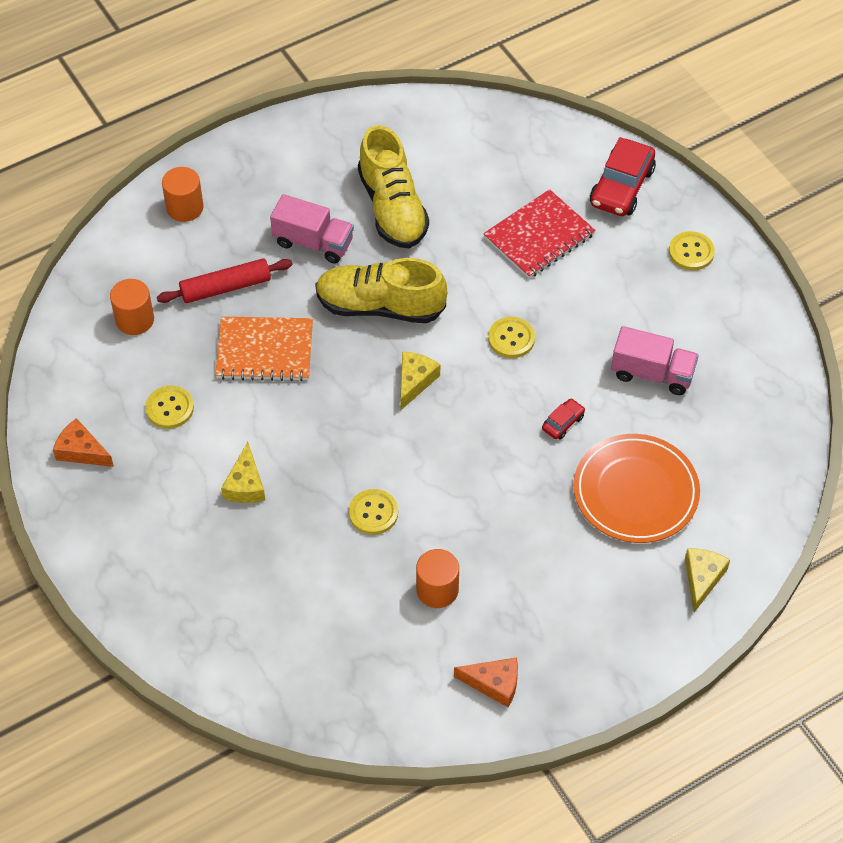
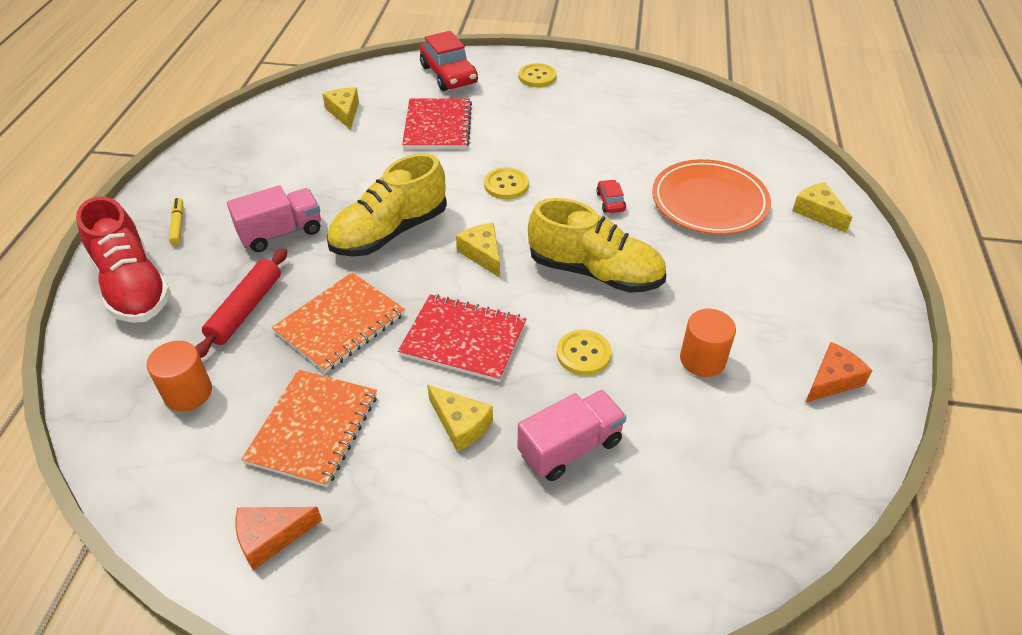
camera: 50 degrees left, 10 degrees down
yellow button [145,386,194,429] -> orange notebook [241,370,377,487]
orange cylinder [162,167,203,222] -> red shoe [76,196,171,323]
yellow shoe [358,125,429,248] -> yellow shoe moved to [528,198,666,293]
pink truck [611,326,699,395] -> pink truck moved to [518,390,626,481]
none -> yellow marker [169,198,184,245]
none -> yellow cheese [322,87,359,130]
none -> red notebook [398,294,527,382]

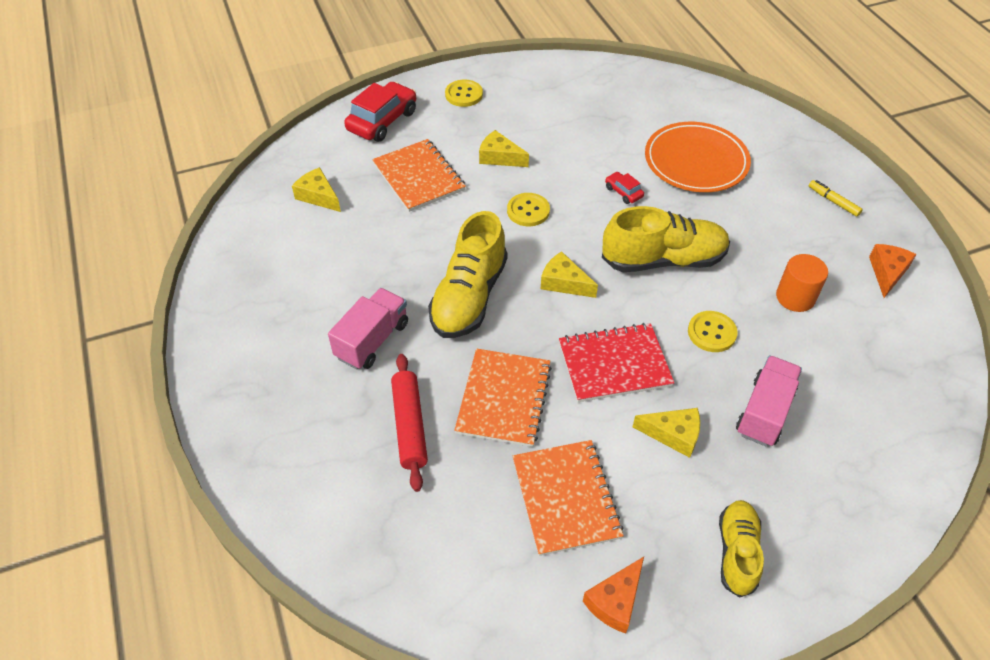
camera: 30 degrees left, 5 degrees up
red shoe [76,196,171,323] -> none
orange cylinder [147,341,212,411] -> none
yellow marker [169,198,184,245] -> yellow marker moved to [809,180,863,217]
red notebook [402,98,472,149] -> orange notebook [372,139,466,212]
red car [420,31,478,91] -> red car turned 90 degrees counterclockwise [344,82,416,142]
yellow cheese [792,182,852,232] -> yellow cheese moved to [479,130,529,167]
none -> yellow shoe [719,500,764,598]

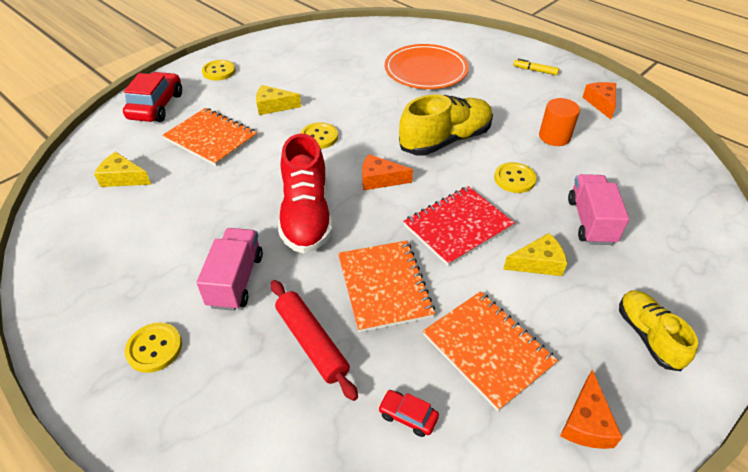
camera: 25 degrees left, 5 degrees down
yellow shoe [428,211,507,338] -> red shoe [278,133,333,254]
yellow cheese [541,251,598,298] -> orange cheese [362,154,413,190]
red car [605,172,644,204] -> red car moved to [378,390,439,437]
none -> yellow button [125,323,182,373]

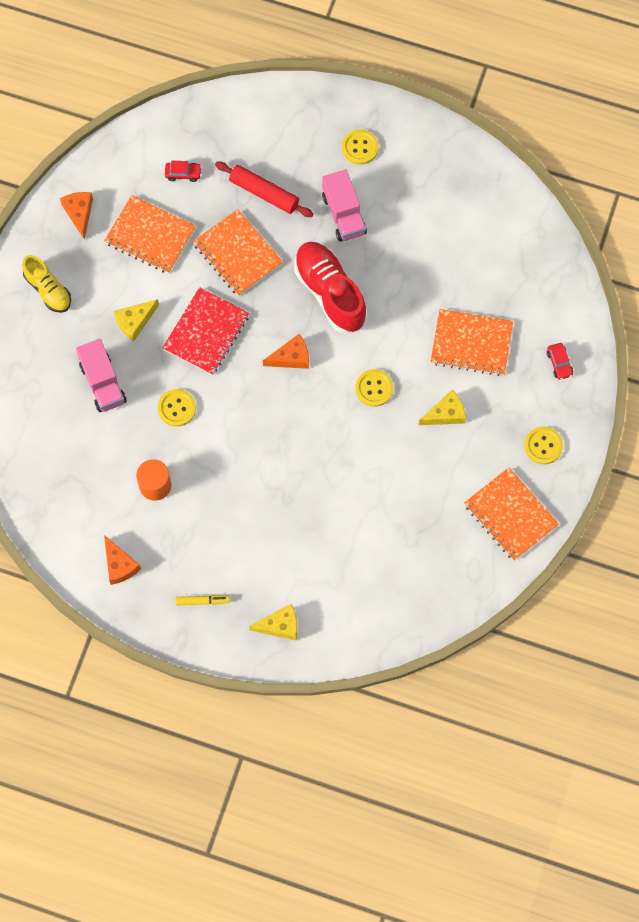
camera: 155 degrees right, 25 degrees up
yellow cheese [94,152,151,187] -> yellow cheese moved to [249,604,297,640]
red car [123,72,182,122] -> red car [547,343,573,380], size x0.48
orange plate [385,44,469,89] -> none
yellow shoe [399,95,493,156] -> none
none -> orange notebook [464,467,559,561]

